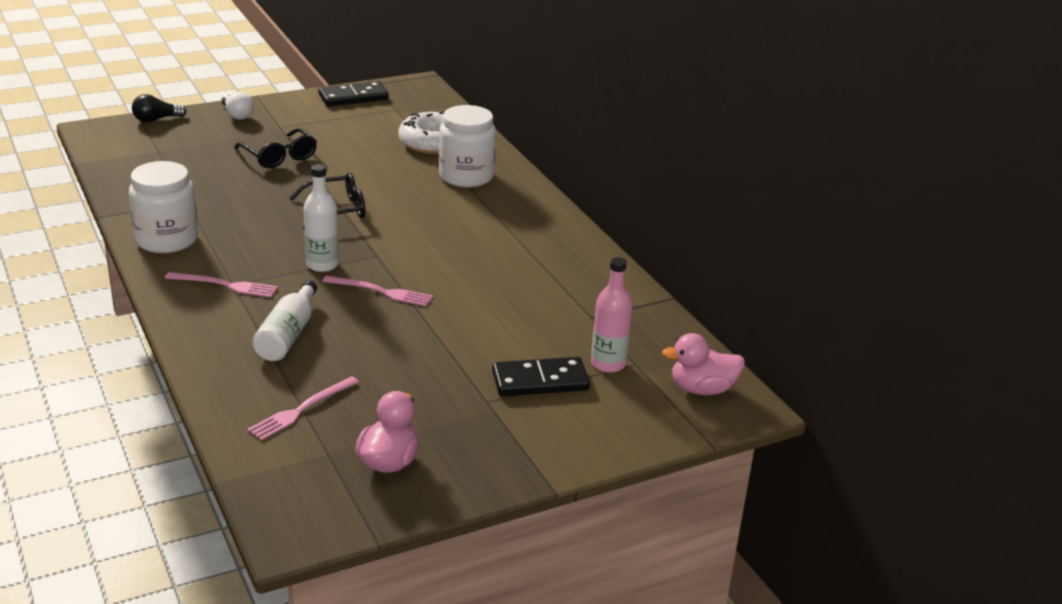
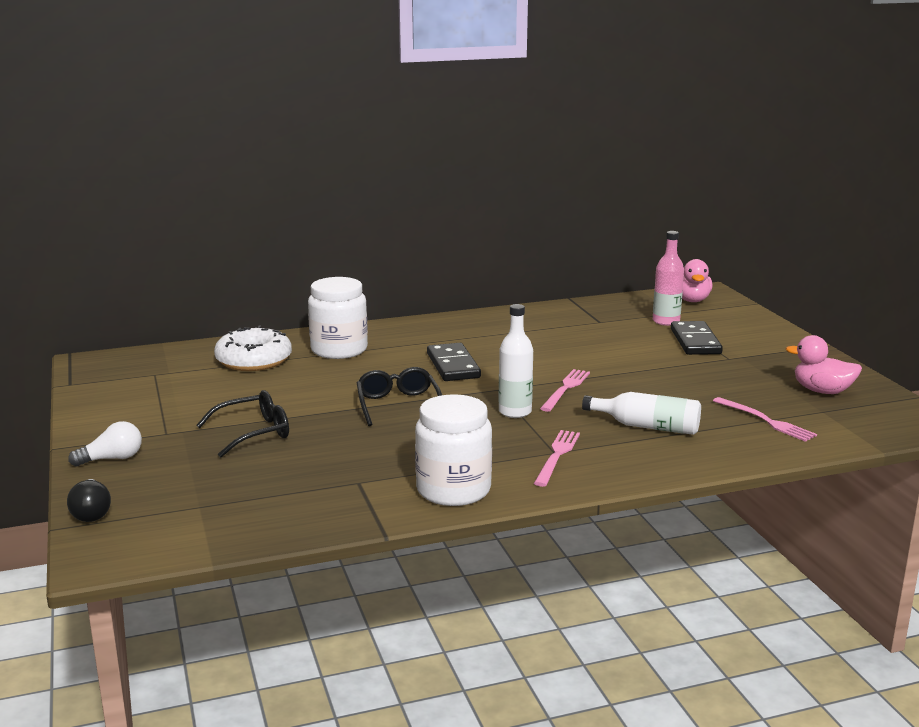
camera: 80 degrees left, 10 degrees down
black domino [318,81,389,106] -> black domino moved to [427,343,481,381]

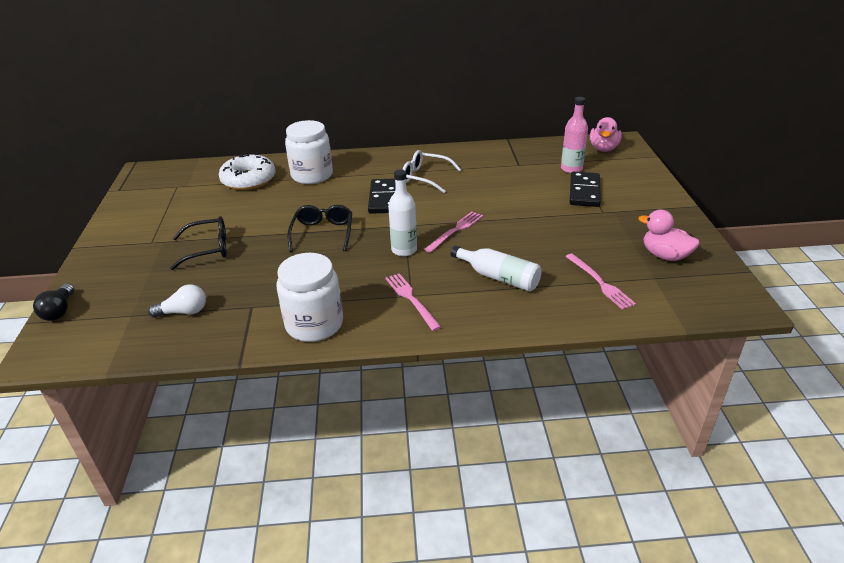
camera: 15 degrees right, 15 degrees up
white light bulb [68,421,142,466] -> white light bulb moved to [148,284,206,318]
pink fork [534,430,580,487] -> pink fork turned 60 degrees counterclockwise [386,273,441,331]
none -> white glasses [402,150,461,193]

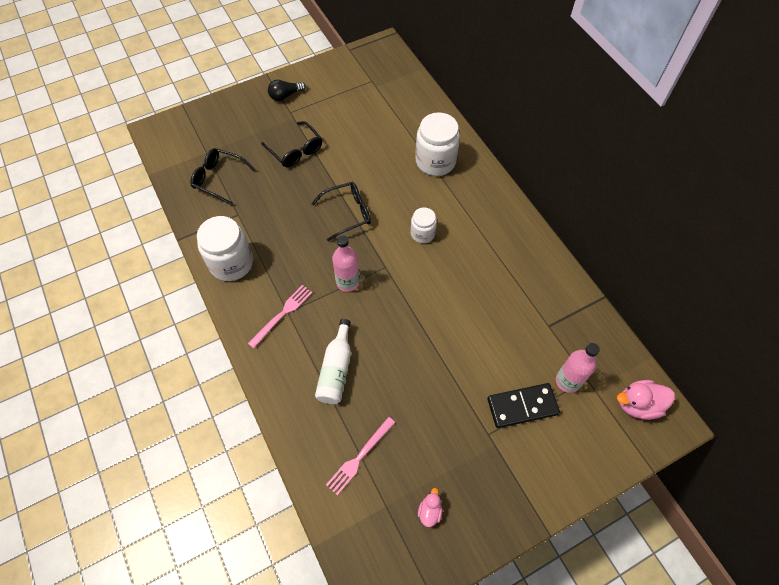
camera: 65 degrees right, 25 degrees up
black light bulb [33,284,74,321] -> black light bulb moved to [268,80,306,101]
white light bulb [148,284,206,318] -> black glasses [190,148,255,205]
white donut [219,153,276,190] -> none
black domino [368,179,396,214] -> white jar [411,207,437,243]
white bottle [388,169,417,256] -> pink bottle [332,235,359,292]
white glasses [402,150,461,193] -> none
pink fork [424,211,483,253] -> none
pink duck [638,210,700,261] -> pink duck [418,488,443,527], size x0.57

